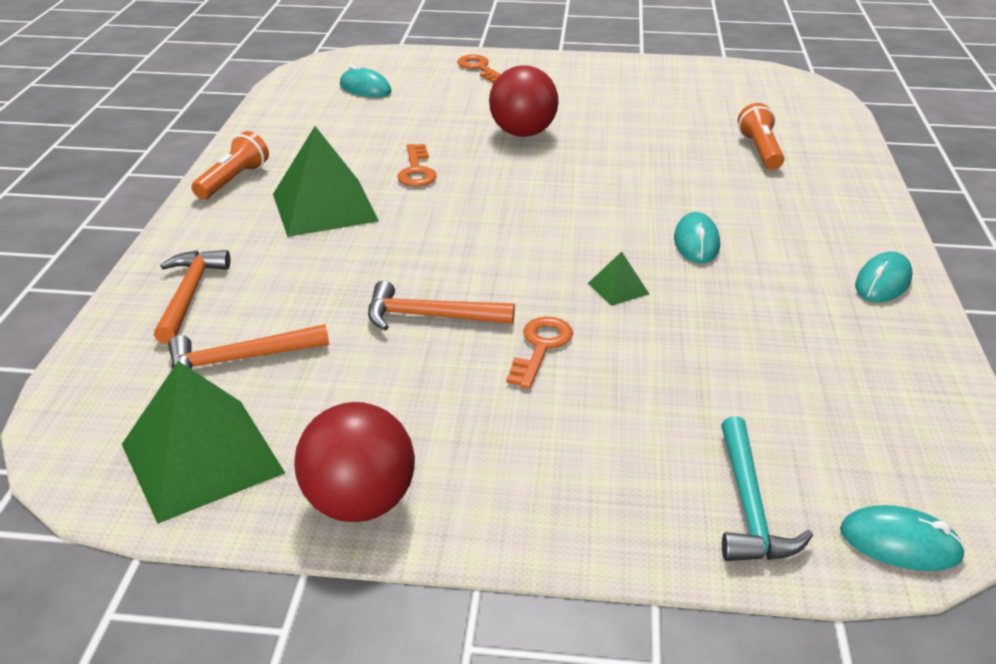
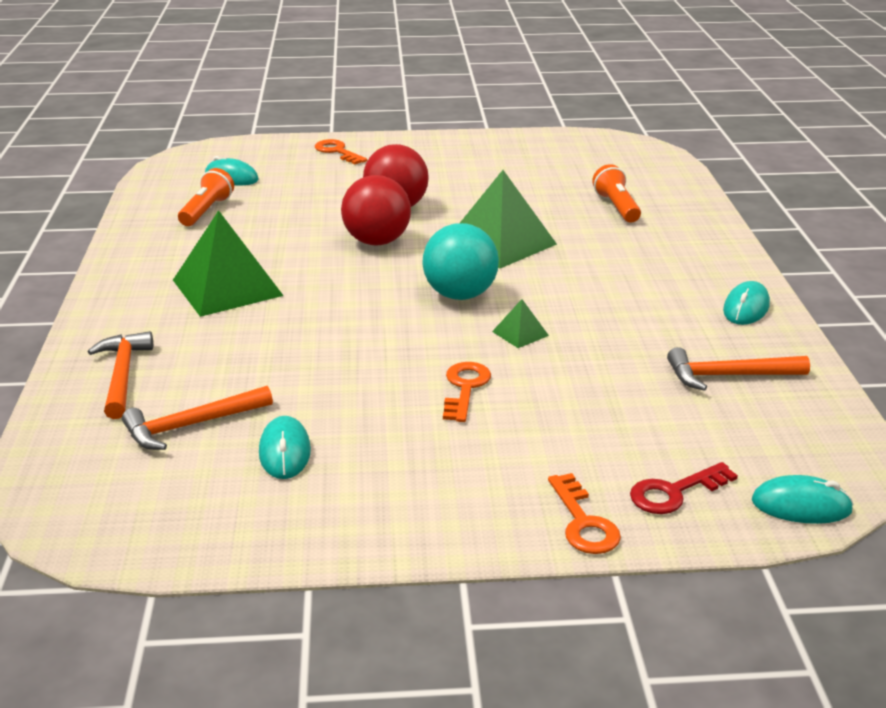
camera: 10 degrees left, 5 degrees down
green pyramid [122,361,285,524] -> green pyramid moved to [460,170,557,268]
orange flashlight [191,131,269,199] -> orange flashlight moved to [178,168,234,226]
red ball [294,402,415,522] -> red ball moved to [341,175,411,245]
orange hammer [368,280,515,330] -> orange hammer moved to [667,347,810,391]
orange key [398,144,437,187] -> orange key moved to [548,473,621,554]
turquoise mouse [674,212,720,263] -> turquoise mouse moved to [259,416,311,479]
turquoise hammer [721,416,813,561] -> red key [630,462,738,514]
none -> turquoise ball [422,223,499,300]

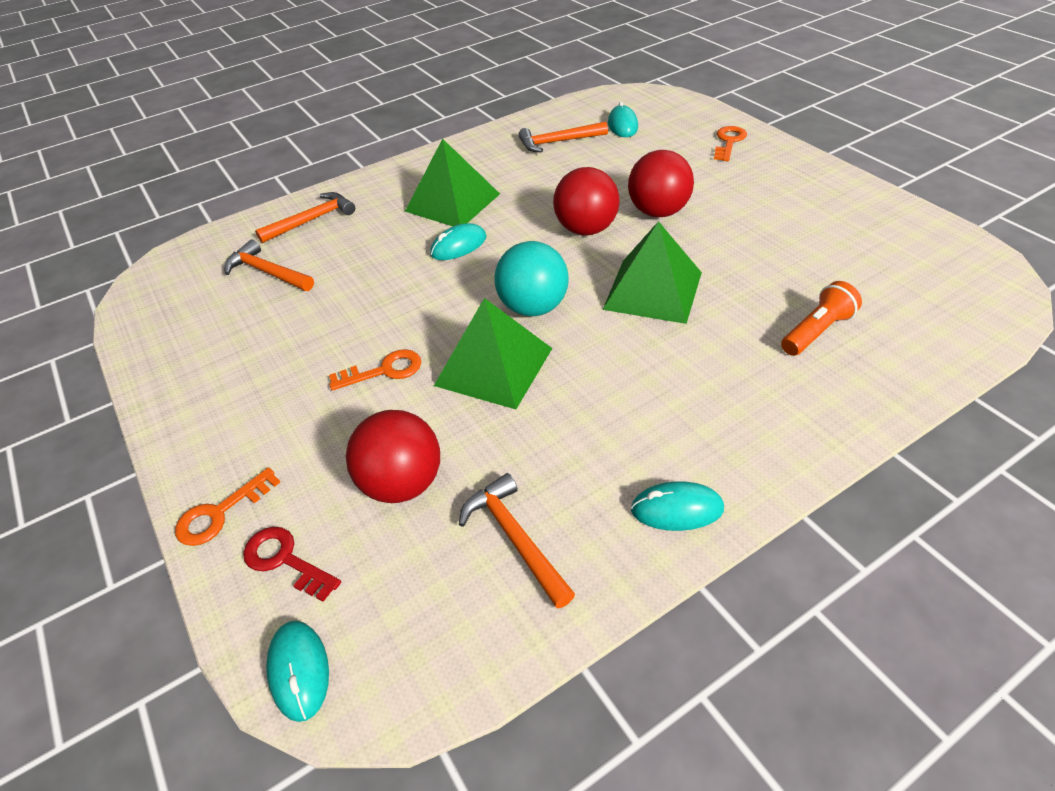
camera: 65 degrees right, 15 degrees up
orange flashlight [178,168,234,226] -> orange hammer [518,121,608,152]
turquoise mouse [259,416,311,479] -> turquoise mouse moved to [430,223,486,260]
green pyramid [492,299,549,348] -> green pyramid [434,298,552,409], size x2.28
none -> red ball [346,410,440,503]

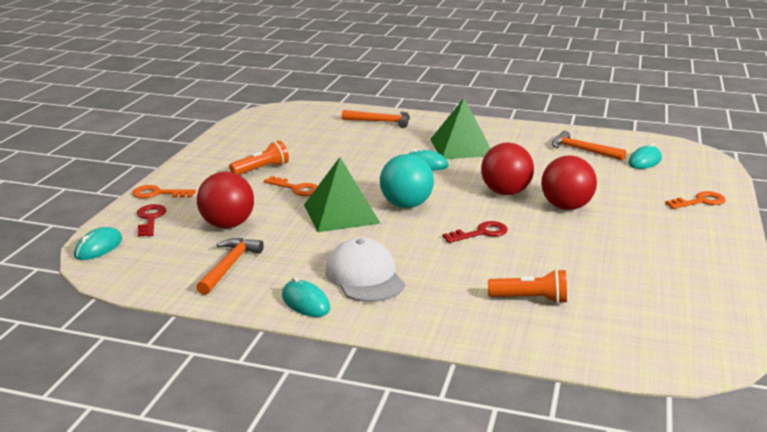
camera: 45 degrees right, 20 degrees down
orange hammer [224,239,314,291] -> none
green pyramid [603,221,702,324] -> red key [442,221,508,243]
none -> orange flashlight [229,140,289,175]
none -> white cap [325,237,405,302]

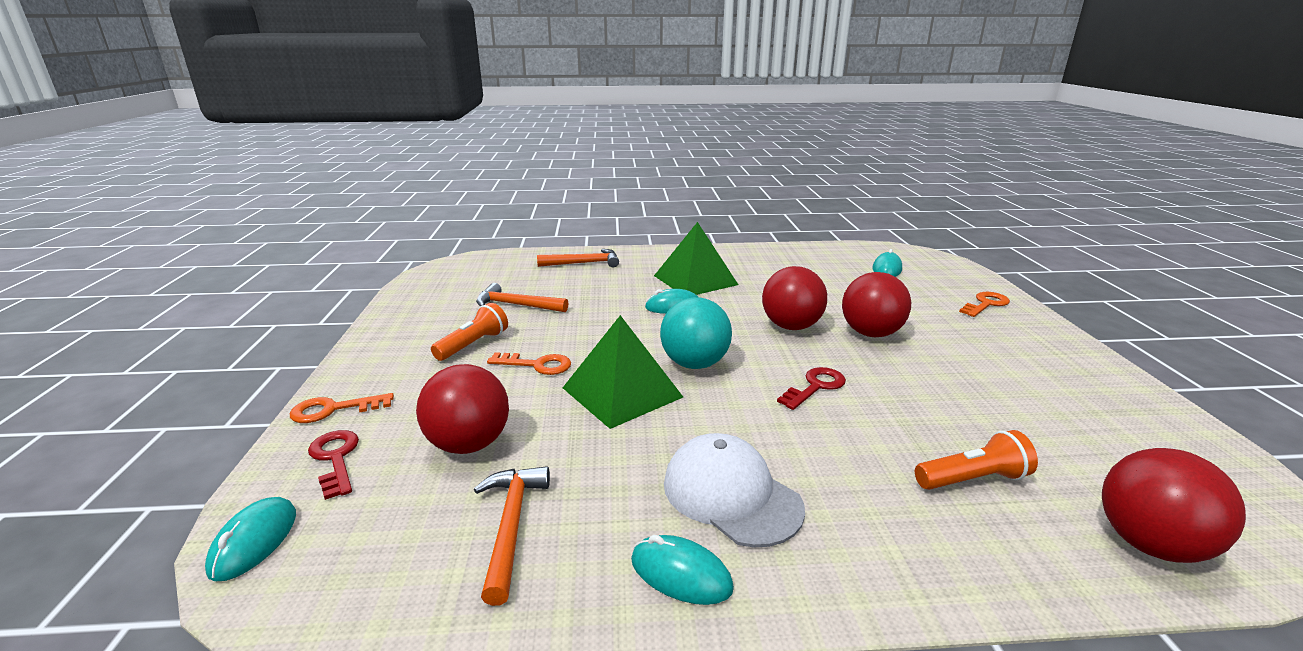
camera: 20 degrees left, 0 degrees up
orange hammer [552,131,626,161] -> orange hammer moved to [476,283,568,312]
none -> red ball [1102,448,1246,563]

